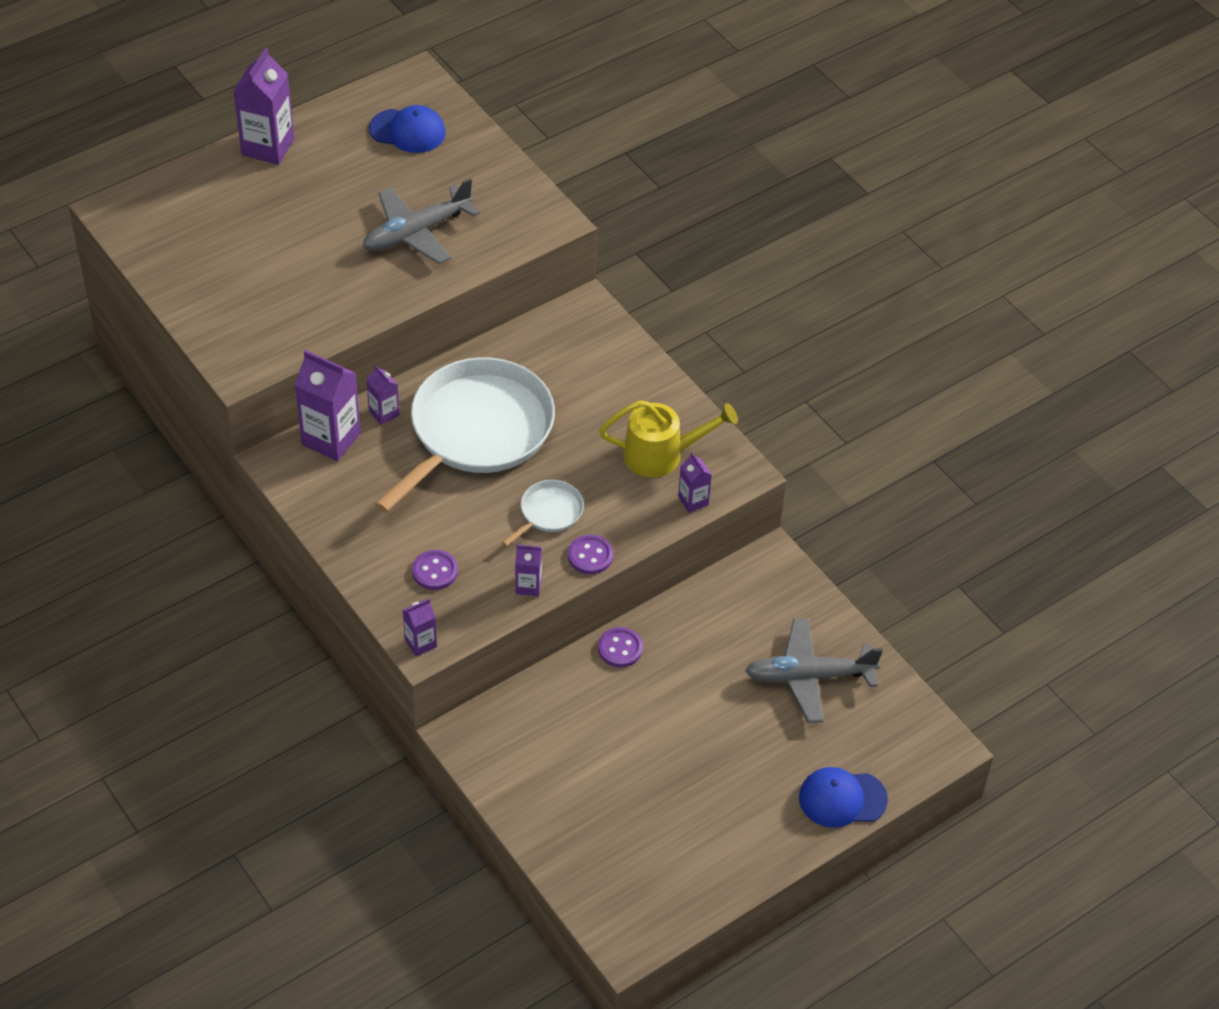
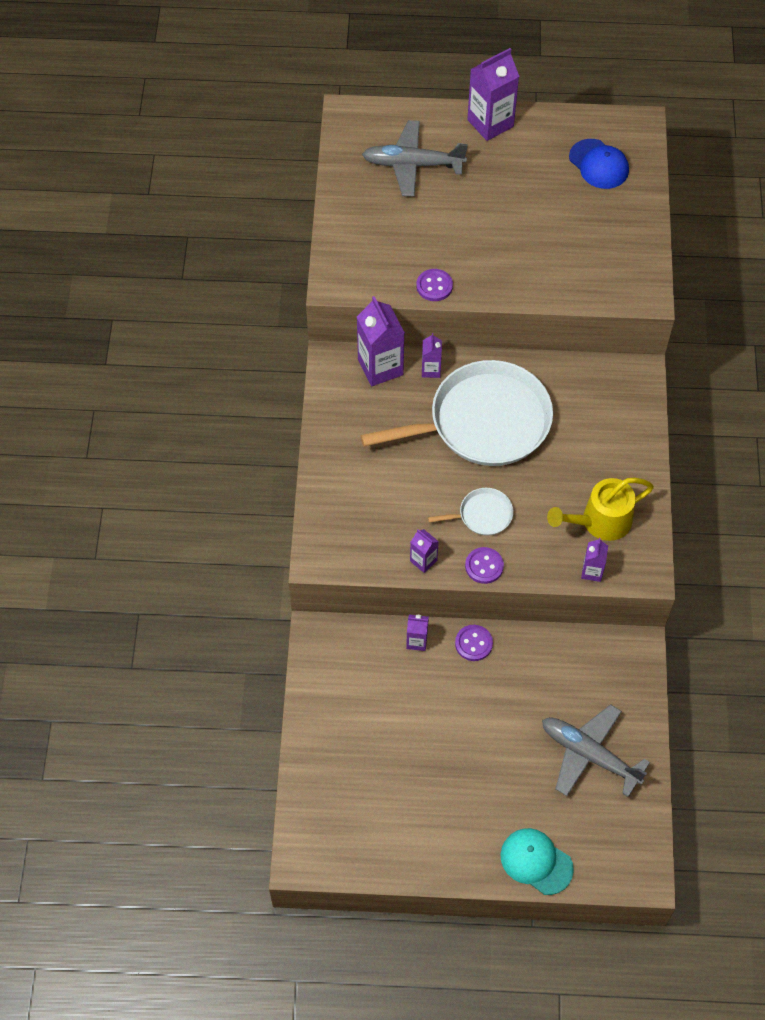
camera: 40 degrees right, 10 degrees up
grey plane [363,178,480,264] -> grey plane moved to [362,120,468,197]
purple carton [403,599,437,657] -> purple carton moved to [406,615,429,651]
purple button [412,550,458,590] -> purple button moved to [416,269,453,301]
yellow watering can [599,400,738,478] -> yellow watering can turned 120 degrees clockwise [547,477,654,541]
blue cap [799,767,888,828] -> turquoise cap [501,828,574,895]

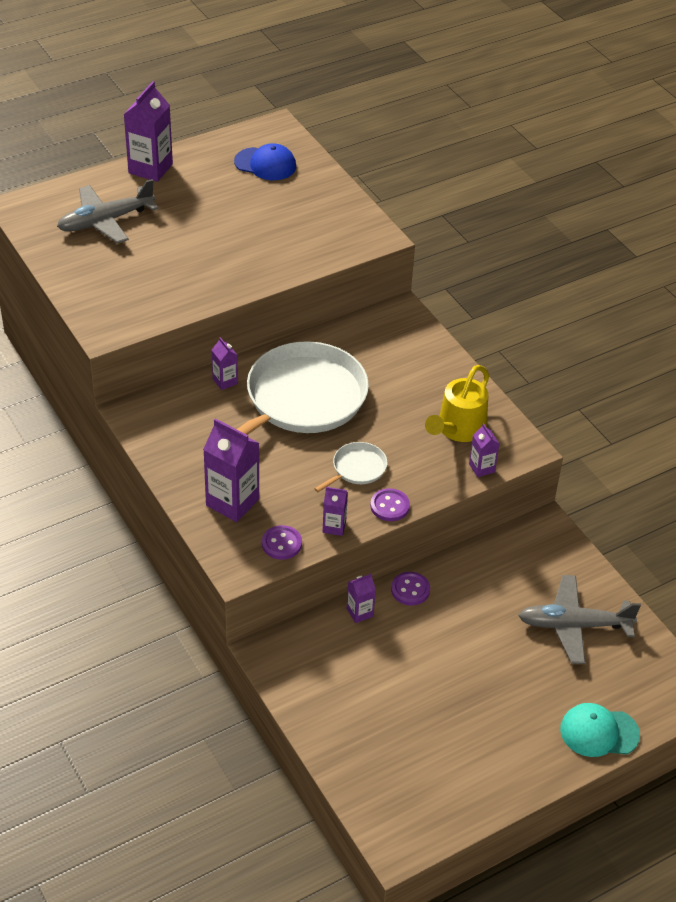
camera: 35 degrees left, 15 degrees down
purple carton [357,296,405,386] -> purple carton moved to [203,418,259,522]
purple button [416,269,453,301] -> purple button moved to [262,525,302,560]

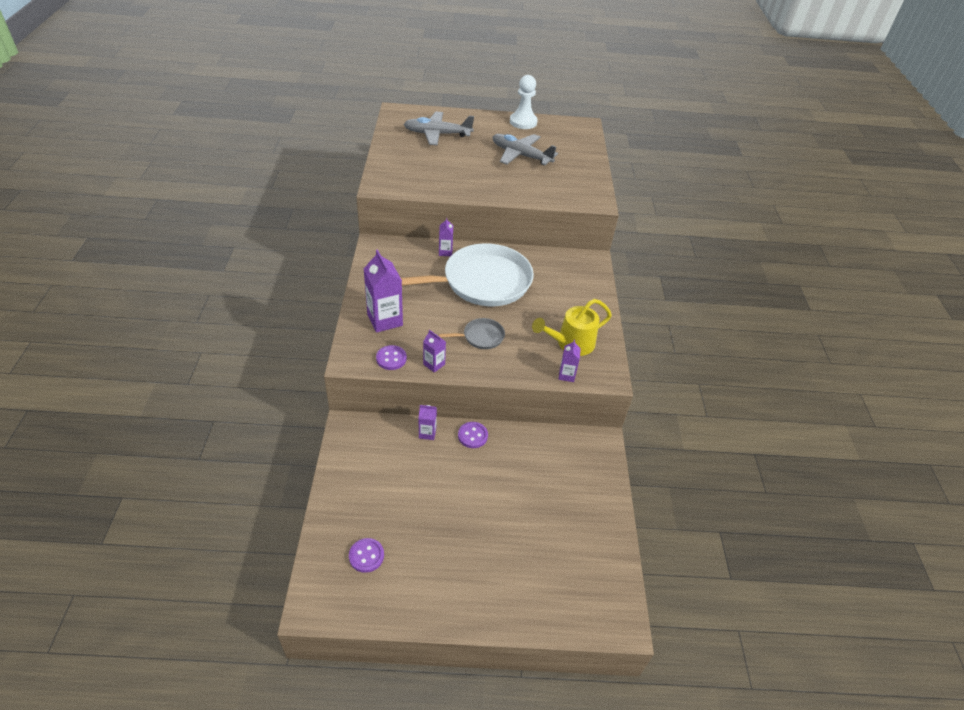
camera: 30 degrees right, 0 degrees up
purple carton [123,81,173,182] -> none
blue cap [234,143,296,180] -> none
white pan [314,442,387,492] -> grey pan [439,318,505,349]
purple button [370,488,410,521] -> purple button moved to [349,538,384,573]
grey plane [518,575,641,664] -> grey plane moved to [492,134,558,165]
turquoise cap [560,703,640,757] -> none
none -> white pawn [510,75,538,129]

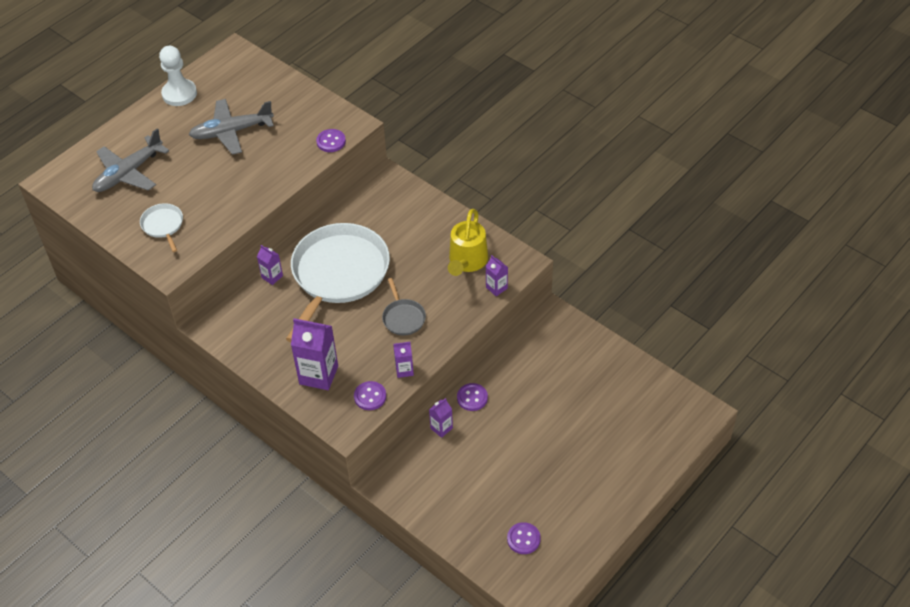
camera: 45 degrees left, 5 degrees up
grey pan [439,318,505,349] -> grey pan turned 135 degrees clockwise [382,278,426,336]
none -> white pan [140,203,183,252]
none -> purple button [316,129,346,152]

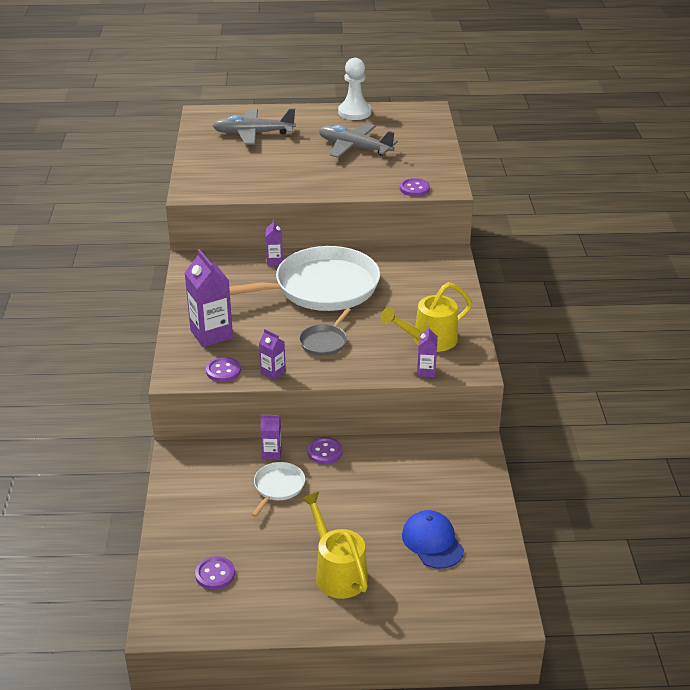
camera: 45 degrees right, 15 degrees down
white pan [140,203,183,252] -> white pan moved to [252,462,305,517]
none -> yellow watering can [301,492,368,599]
none -> blue cap [402,510,464,569]

